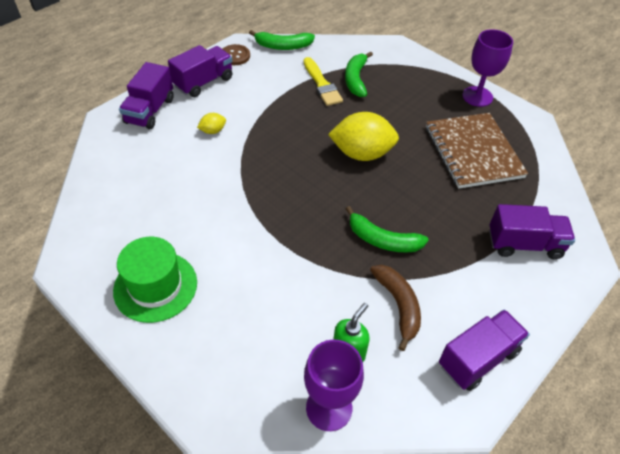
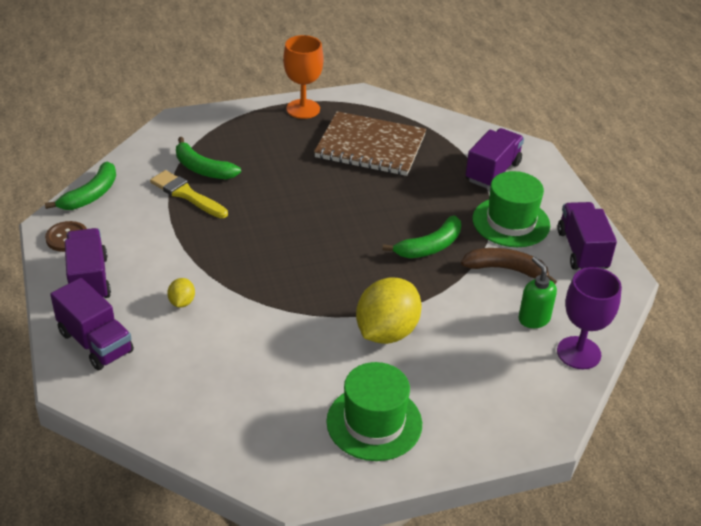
camera: 60 degrees left, 10 degrees down
yellow brush [304,57,343,106] -> yellow brush turned 150 degrees counterclockwise [150,170,228,218]
yellow lemon [328,112,399,161] -> yellow lemon moved to [356,277,422,344]
purple goblet [462,29,513,107] -> orange goblet [283,35,323,119]
none -> green hat [473,171,550,247]

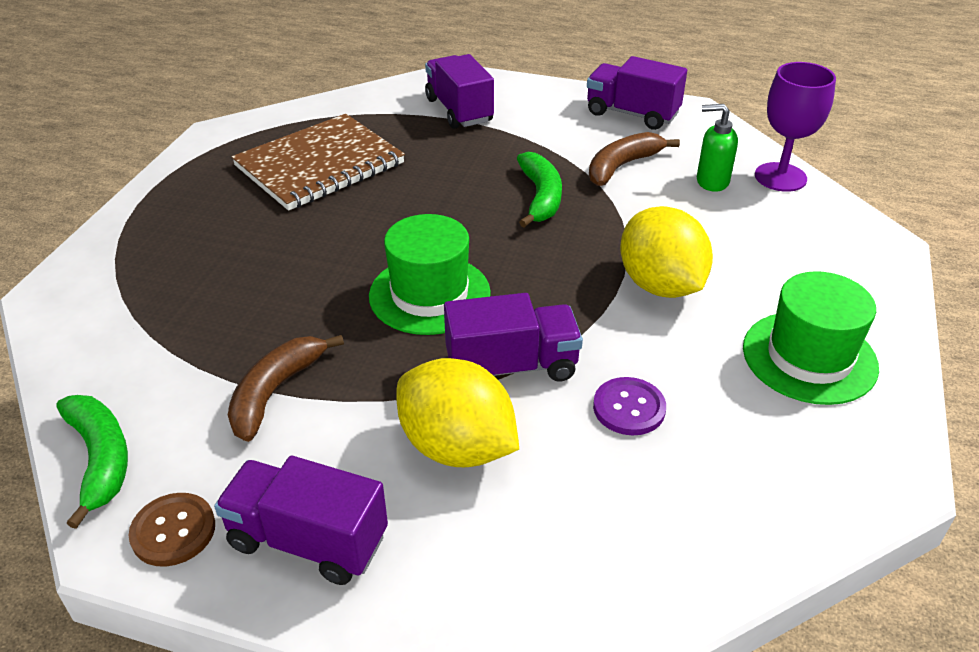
camera: 55 degrees left, 0 degrees up
purple truck [50,278,134,370] -> purple truck moved to [444,293,583,381]
yellow brush [150,170,228,218] -> none
yellow lemon [167,278,195,308] -> yellow lemon [396,358,519,467], size x2.22
green banana [176,137,241,179] -> none
orange goblet [283,35,323,119] -> none
green hat [473,171,550,247] -> green hat moved to [369,214,491,335]
none -> brown banana [228,335,344,442]
none -> purple button [593,377,666,435]

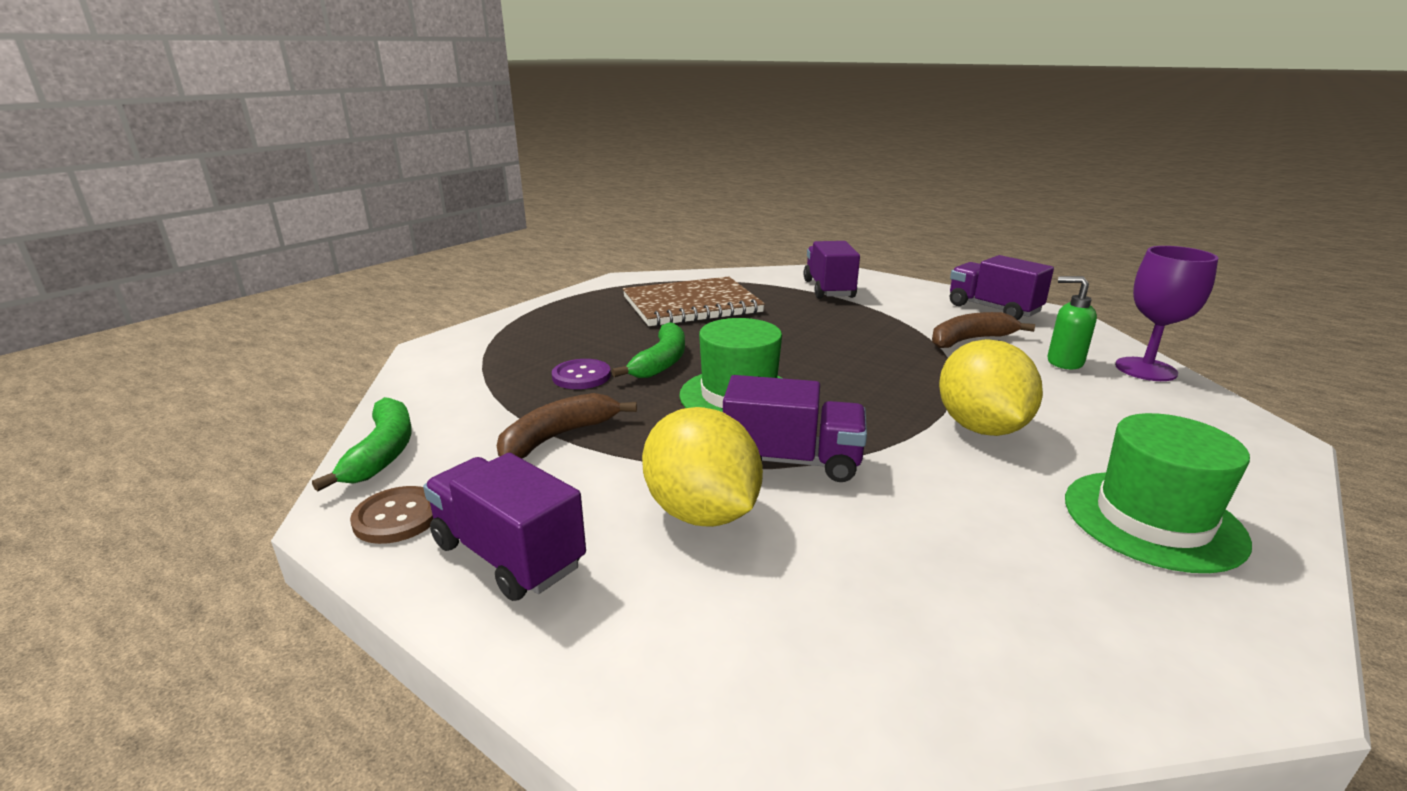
camera: 20 degrees right, 15 degrees down
green banana [517,152,562,228] -> green banana moved to [612,322,685,378]
purple button [593,377,666,435] -> purple button moved to [552,359,611,389]

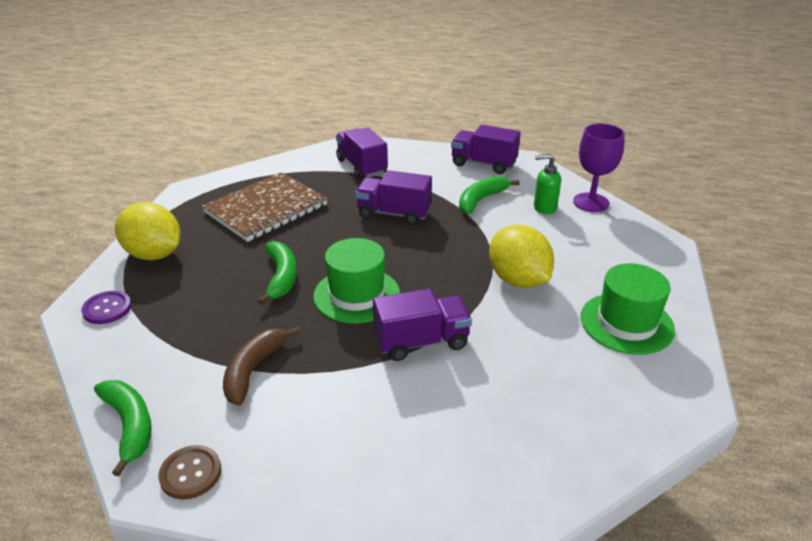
camera: 25 degrees left, 10 degrees up
purple truck [423,453,586,601] -> purple truck moved to [356,170,432,225]
purple button [552,359,611,389] -> purple button moved to [82,291,131,324]
yellow lemon [642,407,763,527] -> yellow lemon moved to [115,202,181,260]
brown banana [932,312,1035,348] -> green banana [459,176,520,214]

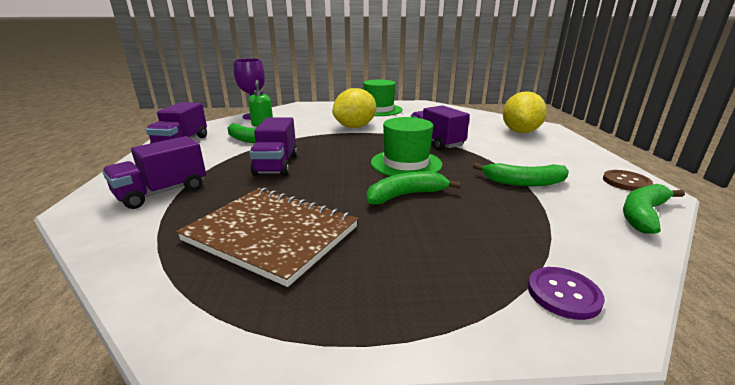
camera: 105 degrees left, 10 degrees down
yellow lemon [115,202,181,260] -> yellow lemon moved to [503,91,547,133]
brown banana [223,327,300,406] -> green banana [473,163,569,186]

